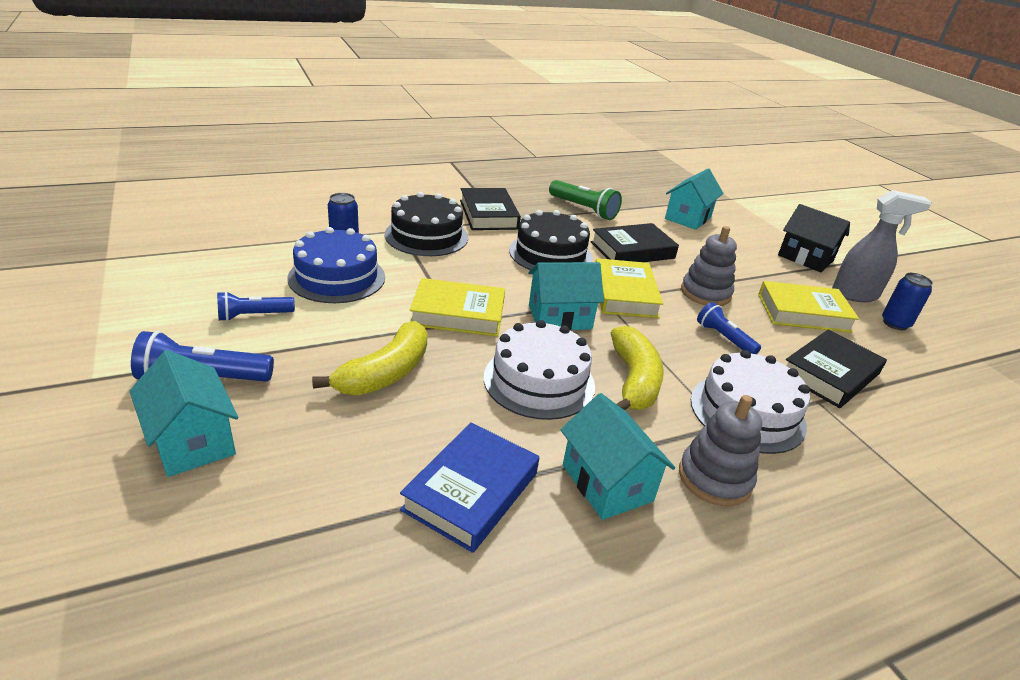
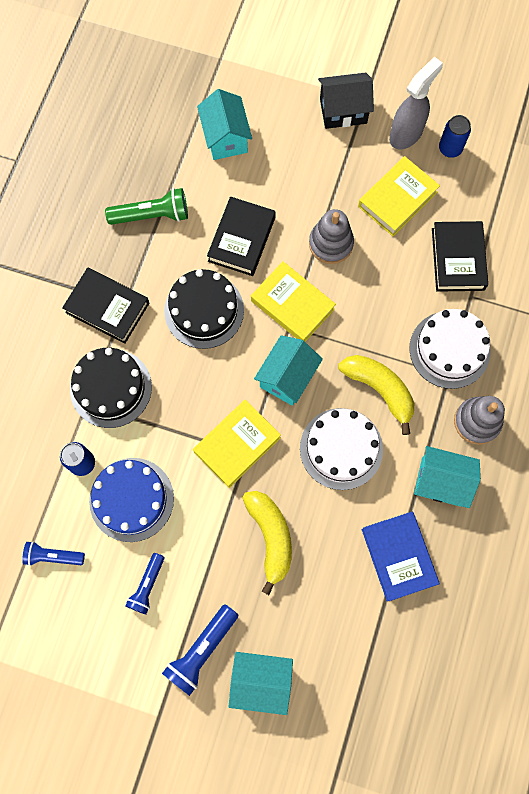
camera: 45 degrees left, 40 degrees up
blue flashlight [697,302,761,354] -> blue flashlight moved to [22,541,85,566]

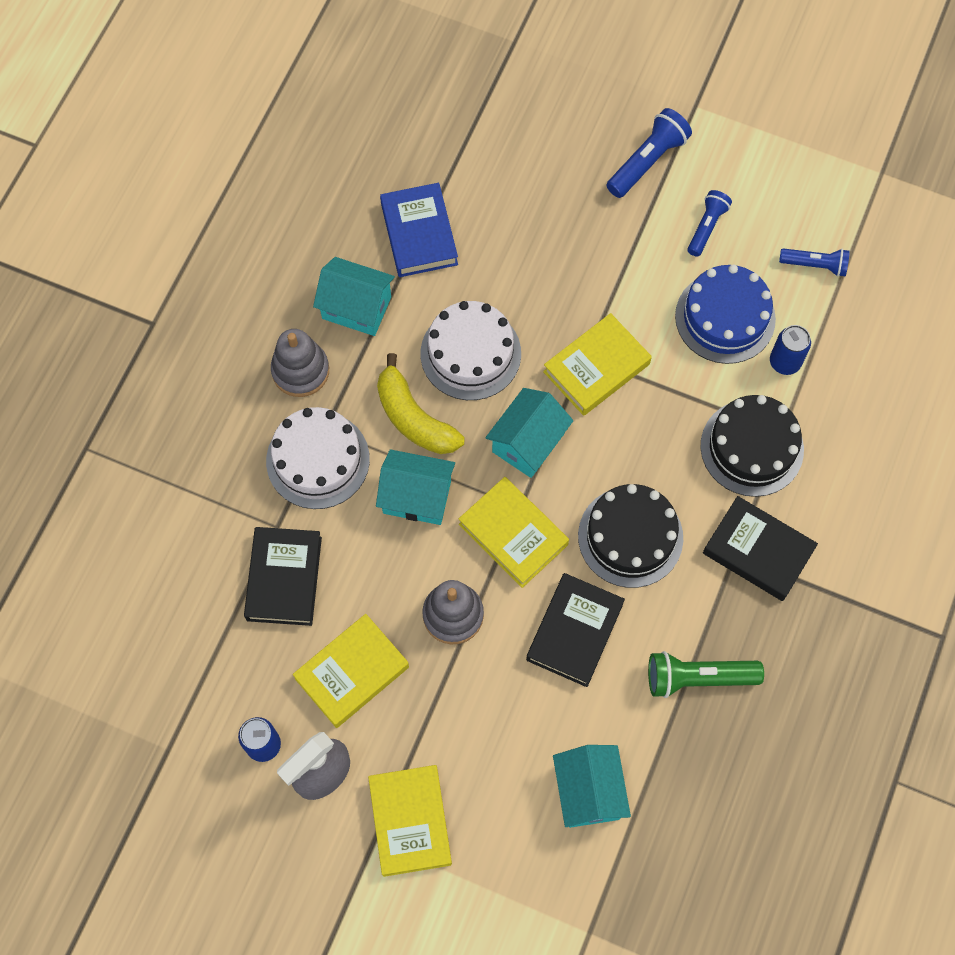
camera: 175 degrees left, 5 degrees down
turquoise house [228,652,293,715] -> turquoise house moved to [376,449,455,525]
yellow banana [243,491,292,595] -> none
black house [318,73,374,129] -> yellow book [368,765,452,877]

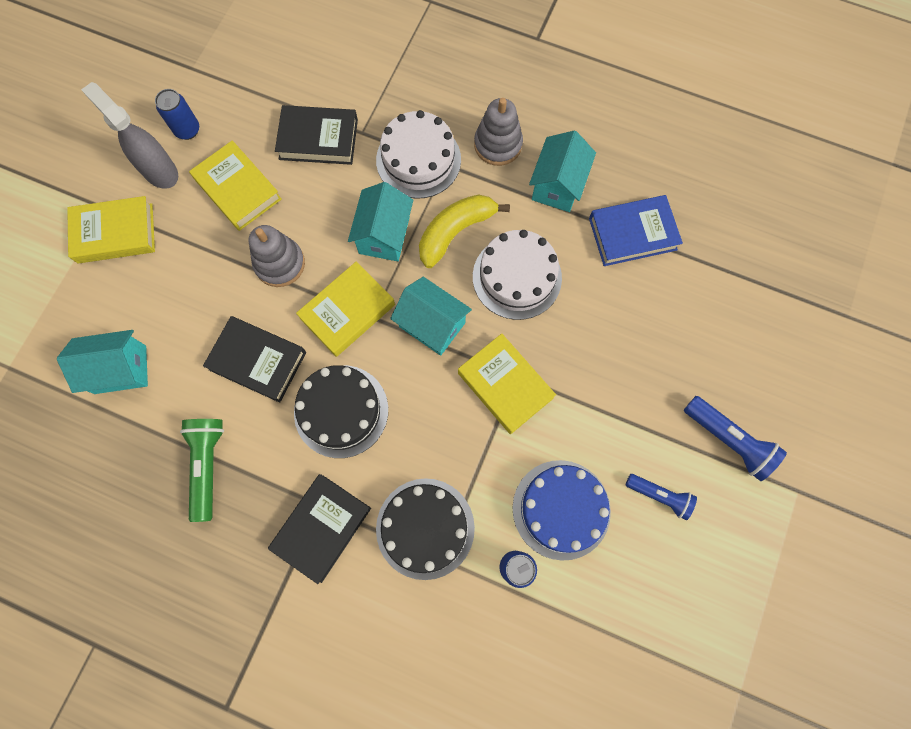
camera: 90 degrees right, 5 degrees up
blue flashlight [779,248,850,277] -> none

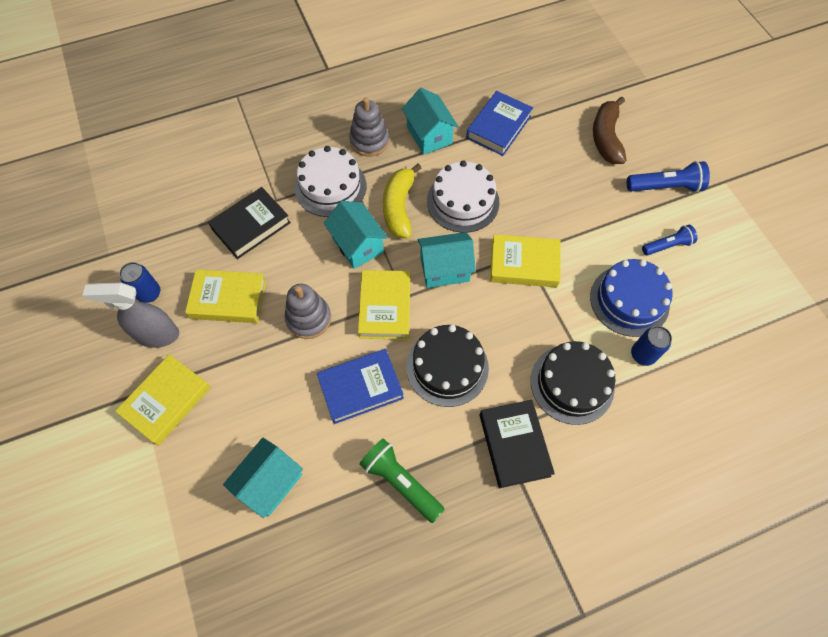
camera: 45 degrees left, 10 degrees down
black book [203,316,306,403] -> blue book [317,349,404,424]
none -> brown banana [593,97,627,164]

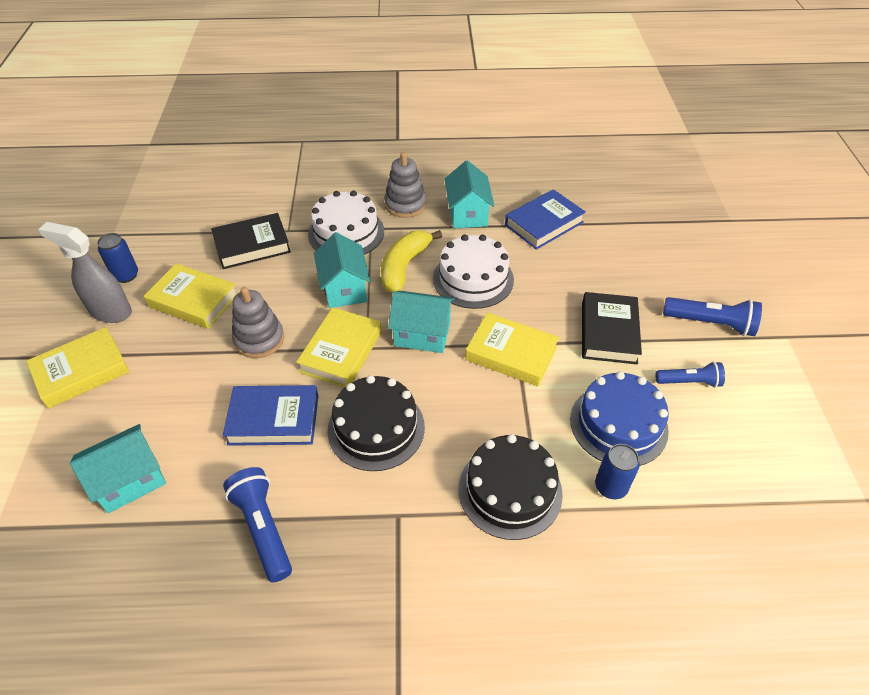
camera: 20 degrees right, 15 degrees down
green flashlight [359,438,445,523] -> blue flashlight [223,467,292,583]
black book [480,400,555,488] -> black book moved to [582,292,642,364]
brown banana [593,97,627,164] -> none

